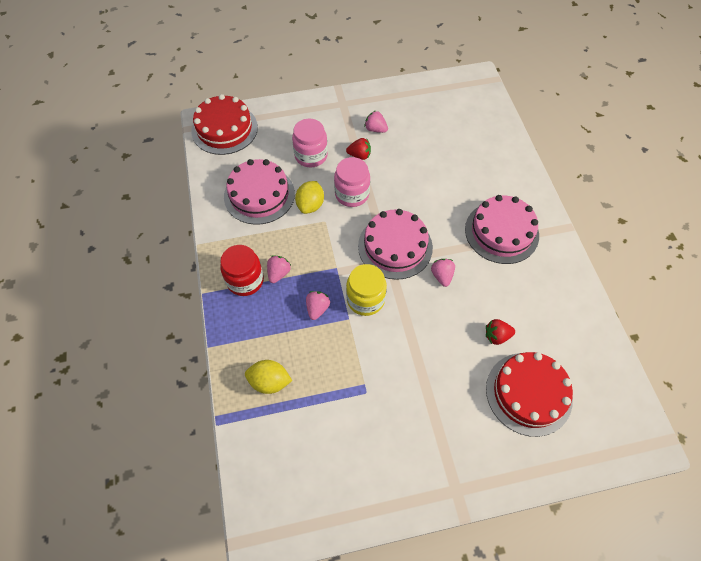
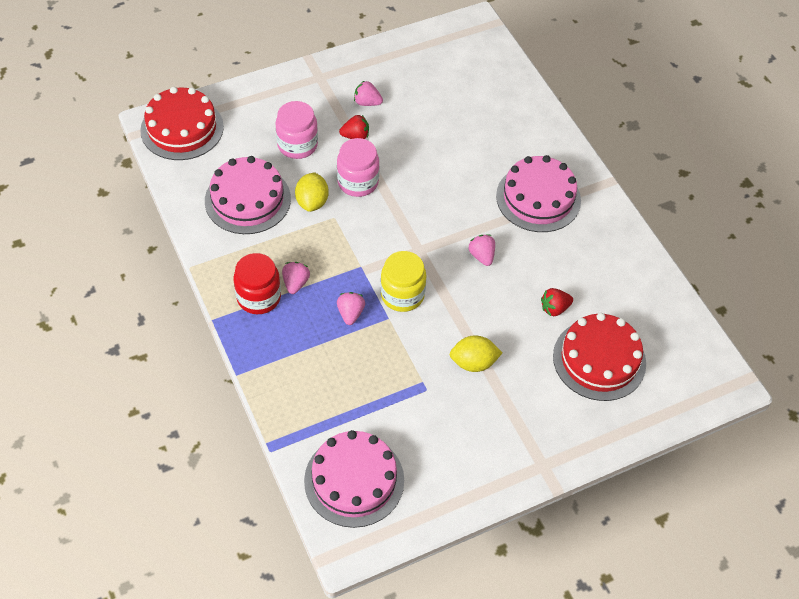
camera: 15 degrees left, 5 degrees down
yellow lemon [245,360,292,394] -> yellow lemon moved to [449,335,502,372]
pink cake [358,209,433,280] -> pink cake moved to [304,430,404,528]

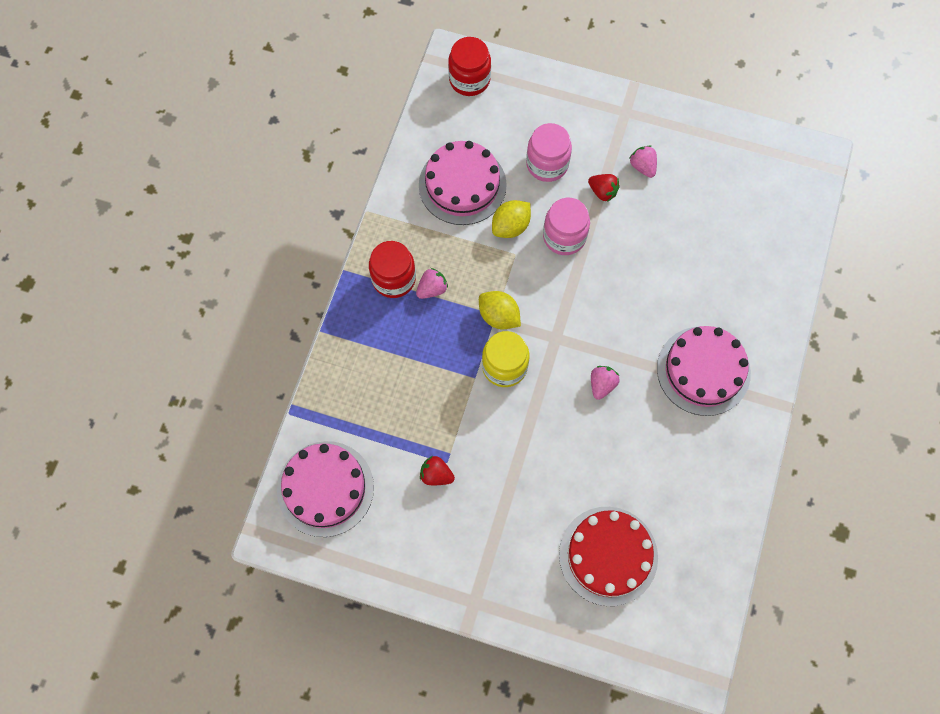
camera: 45 degrees right, 15 degrees up
red cake [140,87,224,160] -> red jar [448,37,491,96]
pink strawberry [337,292,365,325] -> none
yellow lemon [449,335,502,372] -> yellow lemon moved to [479,291,521,329]
red strawberry [541,288,573,316] -> red strawberry moved to [420,456,455,485]

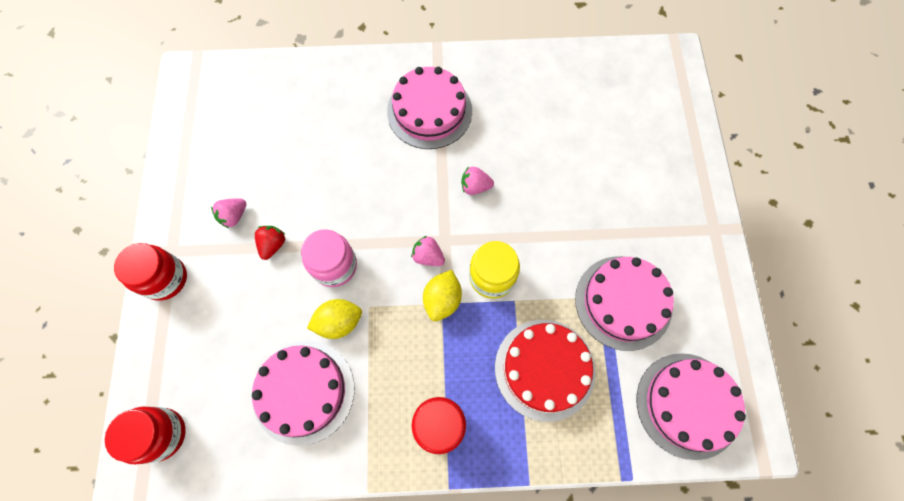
camera: 110 degrees left, 0 degrees up
pink strawberry [416,268,448,299] -> pink strawberry moved to [411,236,445,266]
red strawberry [420,456,455,485] -> pink cake [575,256,674,351]
yellow lemon [492,200,531,238] -> yellow lemon turned 45 degrees counterclockwise [307,299,362,339]
pink jar [526,123,572,182] -> none
red cake [559,507,658,606] -> red cake moved to [495,320,596,422]
none -> red jar [114,243,187,301]

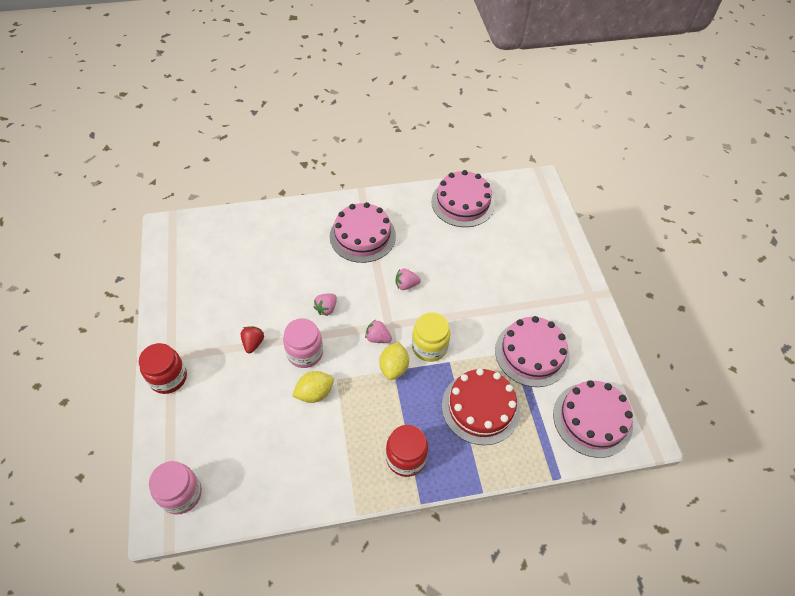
camera: 10 degrees left, 15 degrees down
red jar [105,406,186,464] -> pink jar [149,461,202,515]
pink strawberry [211,198,246,229] -> pink strawberry moved to [313,293,337,316]
pink cake [252,341,354,446] -> pink cake moved to [431,170,495,227]

